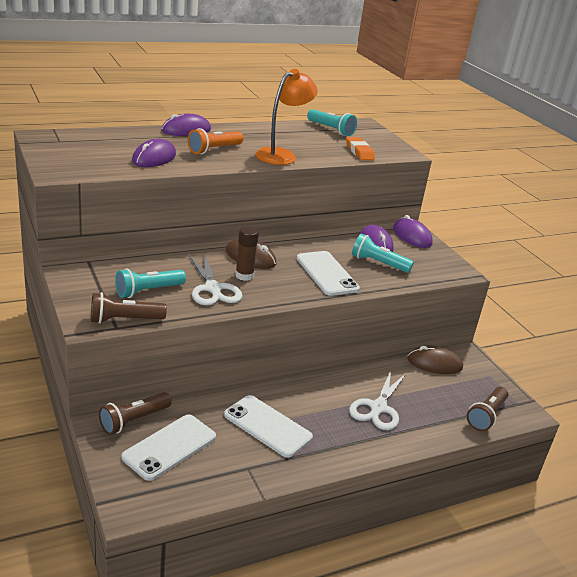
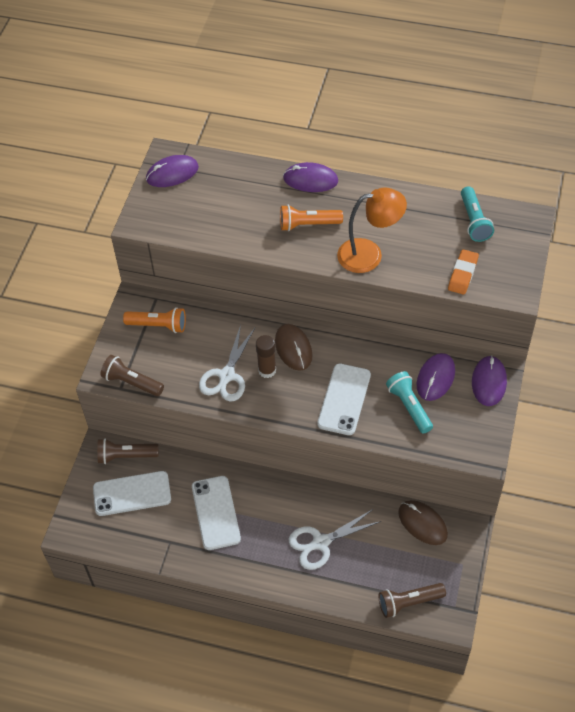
camera: 45 degrees right, 25 degrees up
turquoise flashlight [115,268,186,298] -> none
purple mouse [132,139,176,167] -> purple mouse moved to [146,155,199,187]
none -> orange flashlight [123,307,186,333]

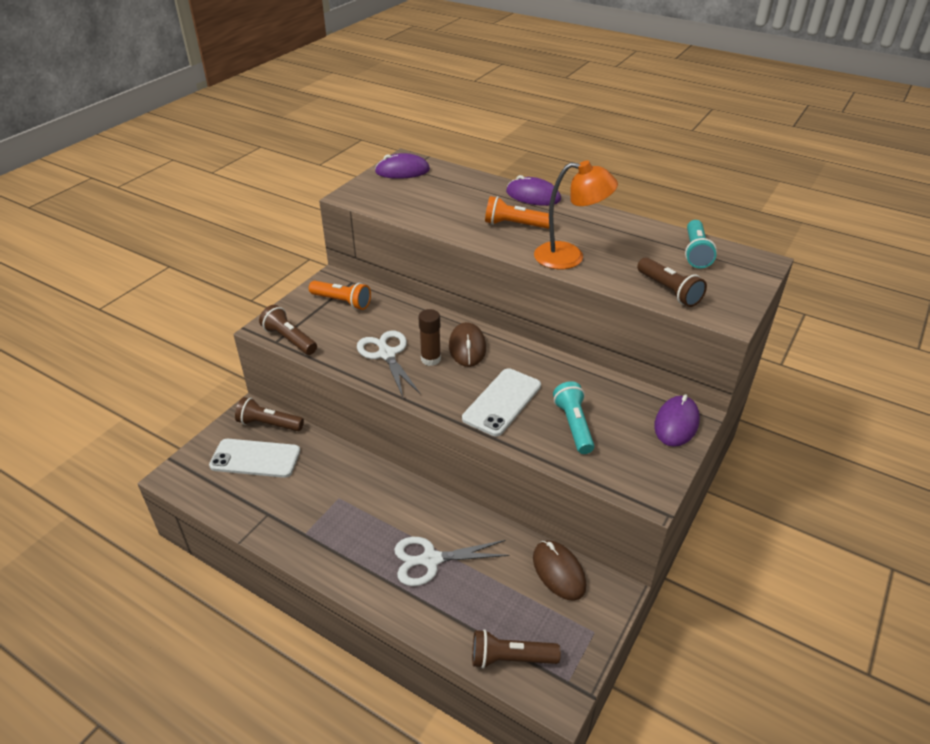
camera: 15 degrees right, 15 degrees down
white phone [192,476,241,550] -> none
white scissors [199,325,255,402] -> white scissors turned 120 degrees clockwise [357,331,421,397]
purple mouse [416,353,455,401] -> none
orange eraser [448,249,479,295] -> brown flashlight [637,257,707,307]

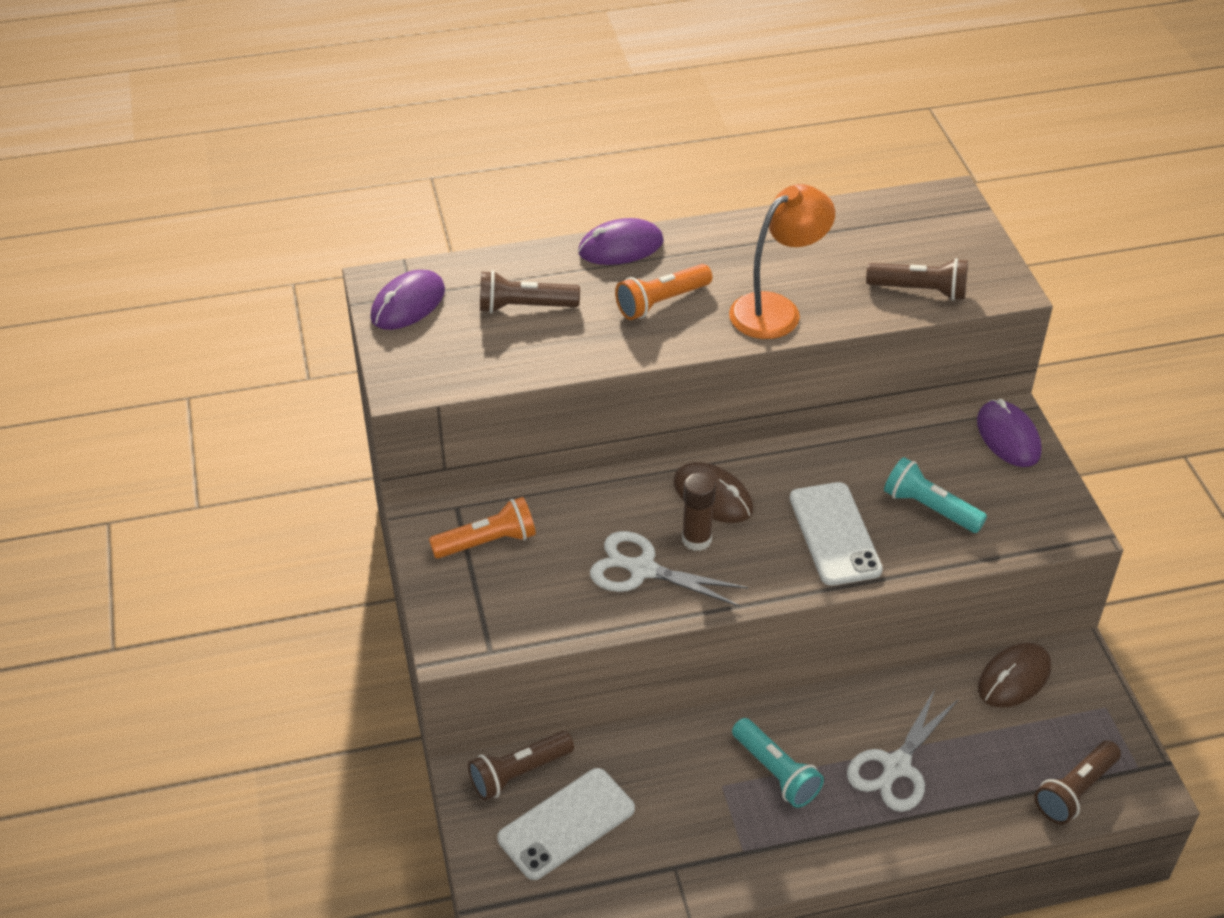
camera: 45 degrees left, 5 degrees up
brown flashlight [259,305,317,355] -> brown flashlight moved to [480,270,580,313]
brown mouse [533,540,586,601] -> brown mouse turned 60 degrees counterclockwise [978,643,1051,708]
turquoise flashlight [685,220,717,268] -> turquoise flashlight moved to [732,718,824,808]

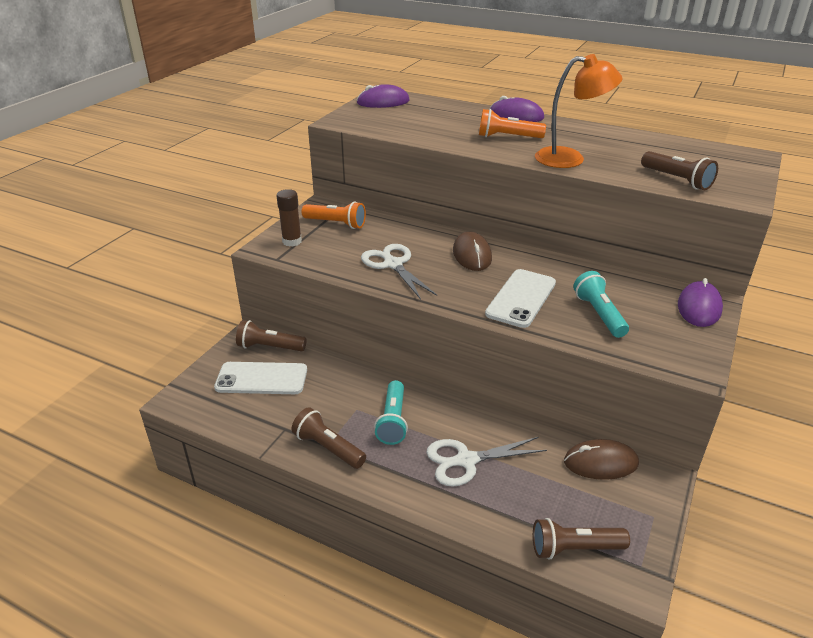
camera: 40 degrees right, 10 degrees down
brown flashlight [480,270,580,313] -> brown flashlight moved to [292,407,366,469]
brown glue stick [682,473,716,551] -> brown glue stick moved to [277,189,302,247]

